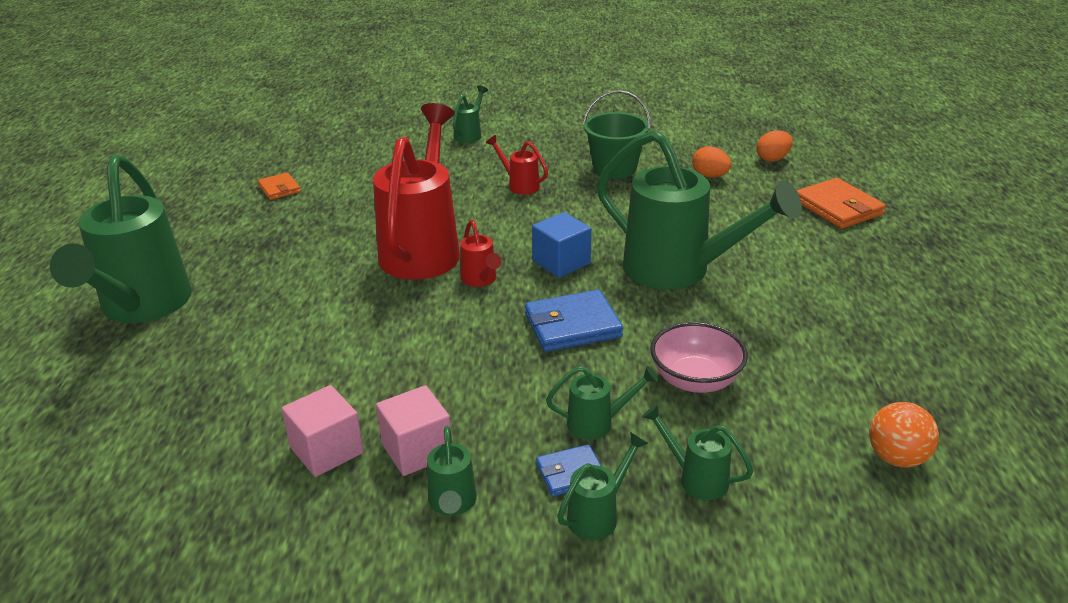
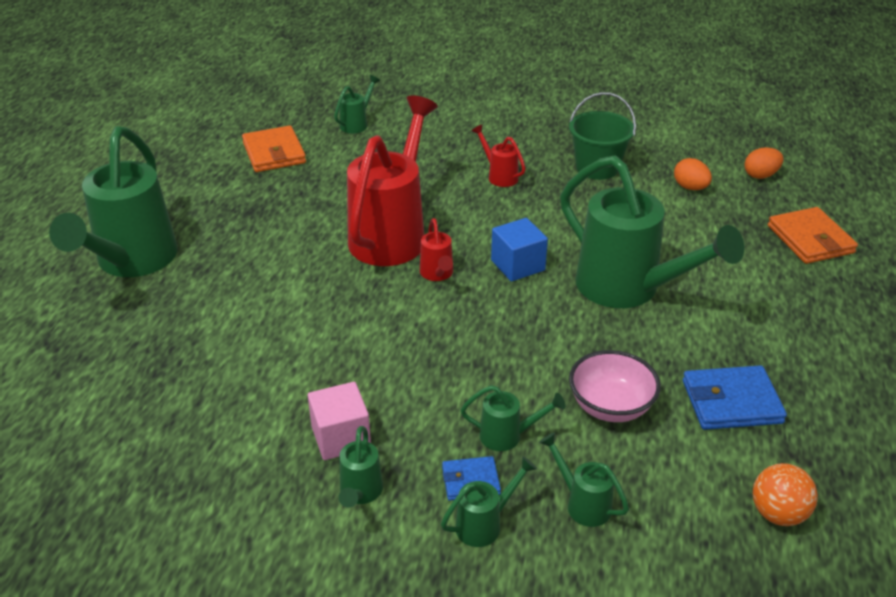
camera: 10 degrees right, 5 degrees up
orange wallet [258,172,301,200] -> orange wallet [242,125,306,172], size x1.71
pink cube [282,385,364,477] -> none
green watering can [453,85,488,143] -> green watering can moved to [334,75,380,133]
blue wallet [525,290,623,352] -> blue wallet moved to [683,365,787,430]

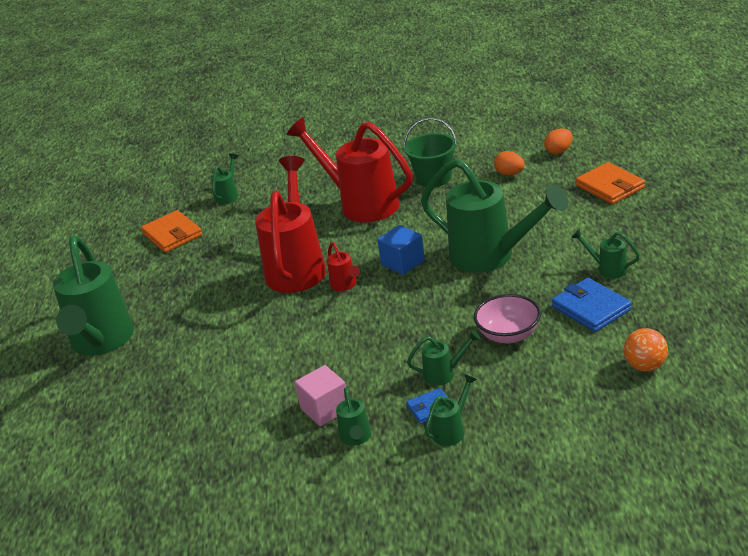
camera: 10 degrees left, 5 degrees down
red watering can [472,125,526,187] -> red watering can [286,117,413,222], size x2.36
green watering can [539,432,629,527] -> green watering can moved to [571,229,640,279]
blue wallet [683,365,787,430] -> blue wallet turned 75 degrees clockwise [552,278,632,332]

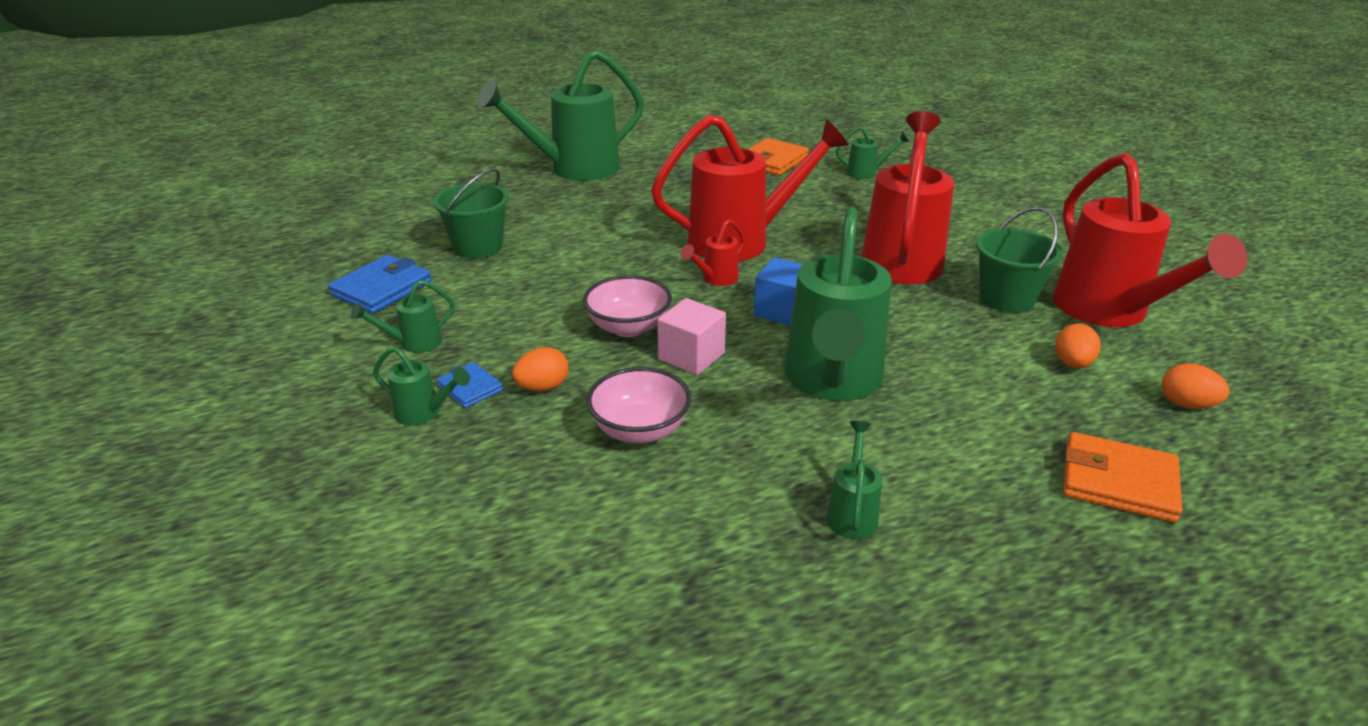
camera: 65 degrees right, 0 degrees up
pink cube [295,365,346,426] -> pink cube moved to [657,298,726,375]
green watering can [407,330,481,386] -> orange egg [512,347,568,391]
blue wallet [552,278,632,332] -> blue wallet moved to [328,255,432,314]
orange wallet [576,162,645,204] -> orange wallet turned 75 degrees clockwise [1063,432,1183,523]
orange ball [624,328,668,372] -> none
none -> green bucket [433,168,509,258]
none -> pink bowl [583,275,672,337]
none -> red watering can [1053,153,1247,327]

